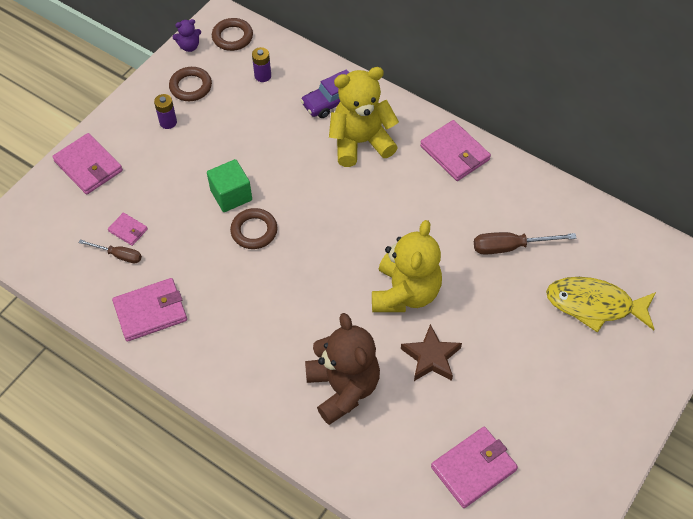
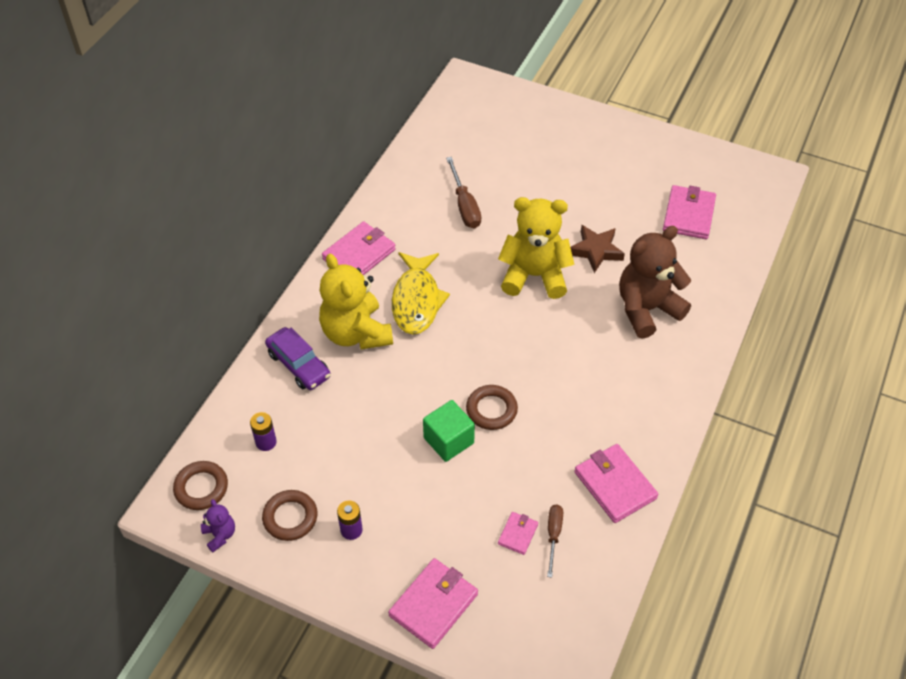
camera: 100 degrees left, 5 degrees down
pink wallet [431,427,518,508] -> pink wallet turned 60 degrees clockwise [663,185,716,239]
yellow fish [546,277,656,333] -> yellow fish moved to [392,252,450,335]

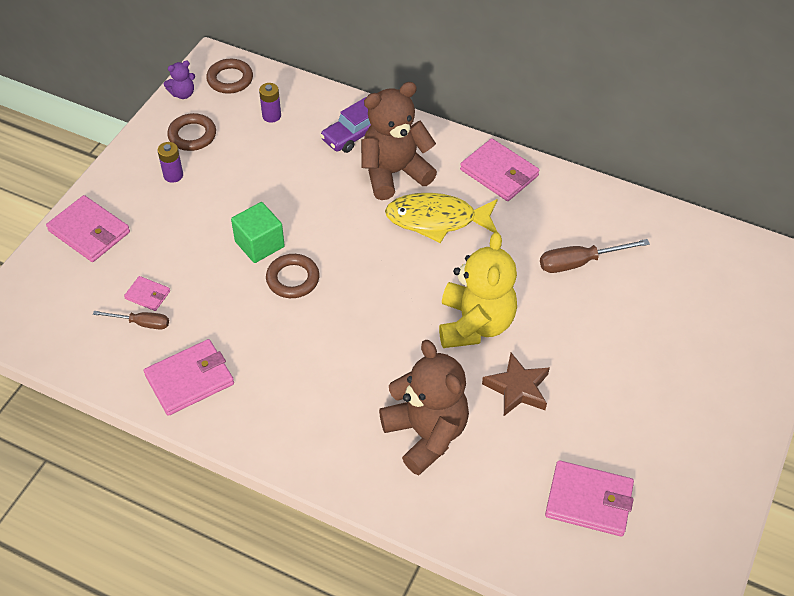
camera: 90 degrees right, 0 degrees up
yellow teddy bear [319,253,393,349] -> brown teddy bear [361,82,437,200]

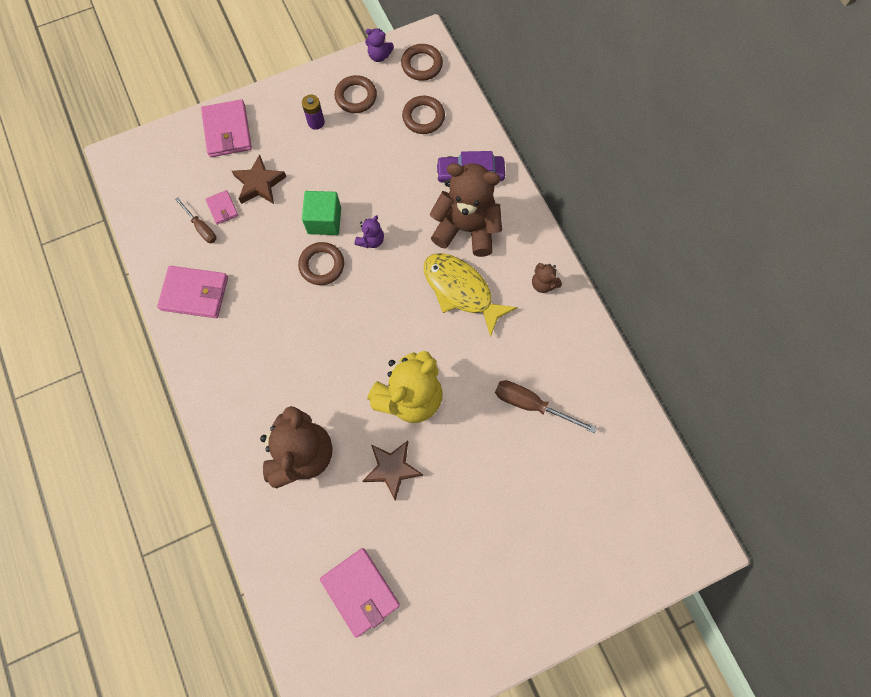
camera: 40 degrees right, 20 degrees up
purple battery [259,83,281,123] -> brown ring [402,96,445,134]
pink wallet [460,138,540,201] -> brown teddy bear [532,263,562,293]
none -> brown star [232,154,286,204]
none -> purple teddy bear [355,215,384,248]

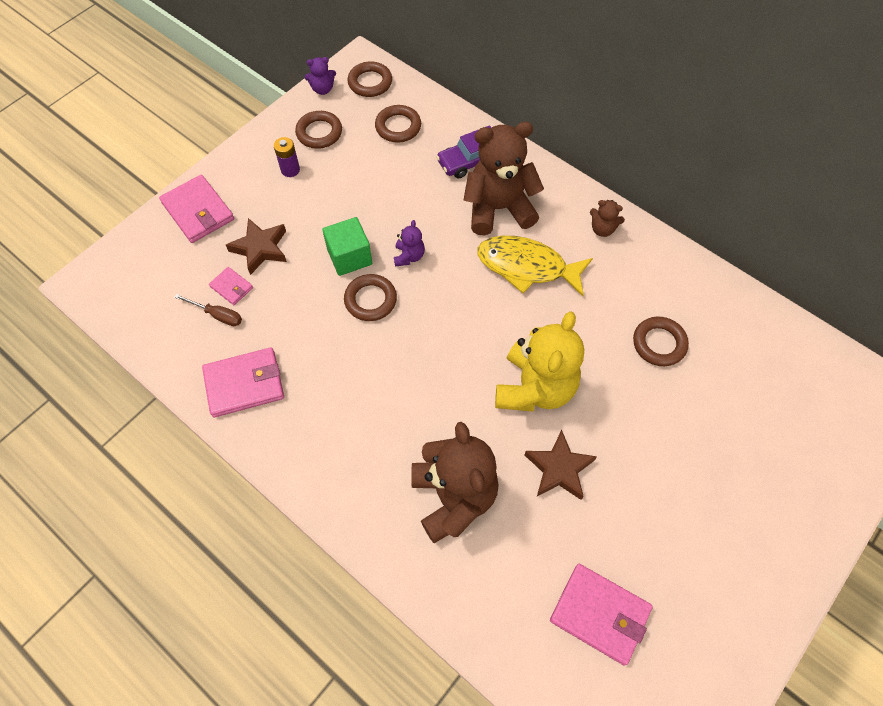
camera: 25 degrees left, 10 degrees down
brown screwdriver [495,380,597,433] -> brown ring [633,317,689,366]

